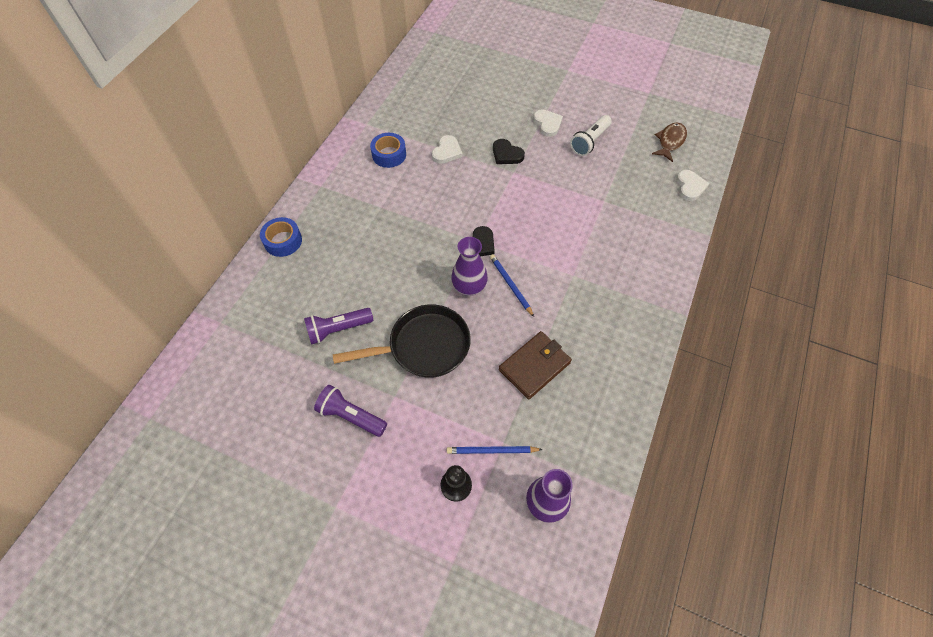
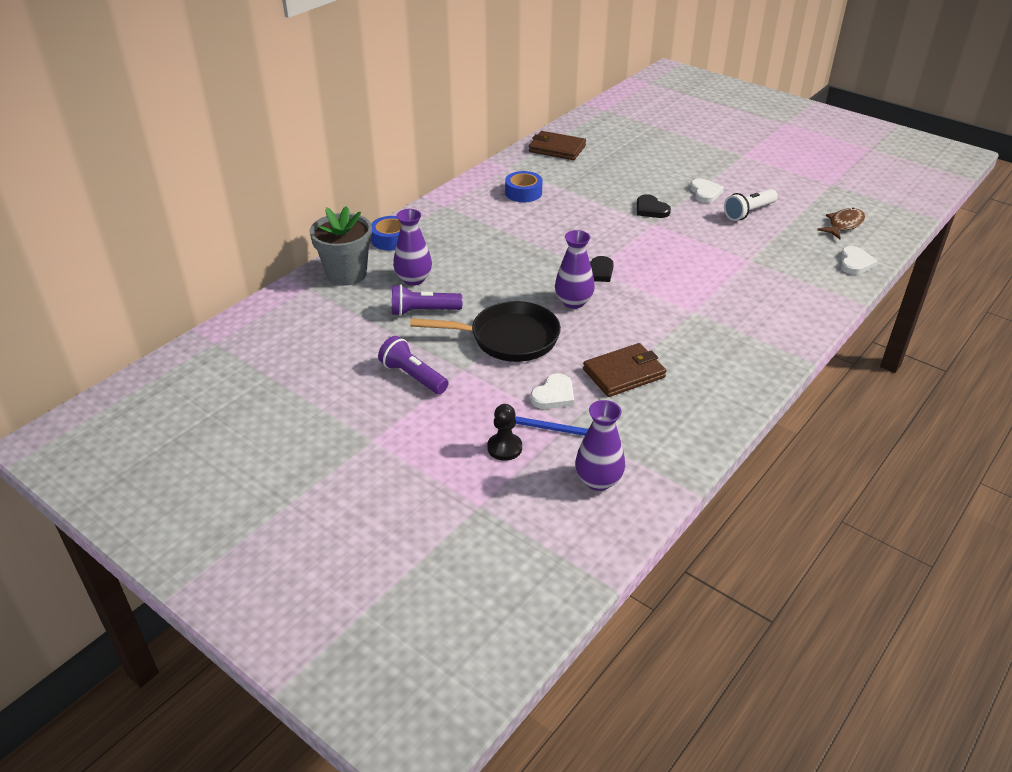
camera: 15 degrees right, 20 degrees down
white heart [432,135,462,164] -> white heart moved to [530,373,574,409]
blue pencil [490,254,534,317] -> none
none -> grey flower pot [309,206,372,286]
none -> purple vase [393,209,432,286]
none -> brown wallet [529,131,586,160]

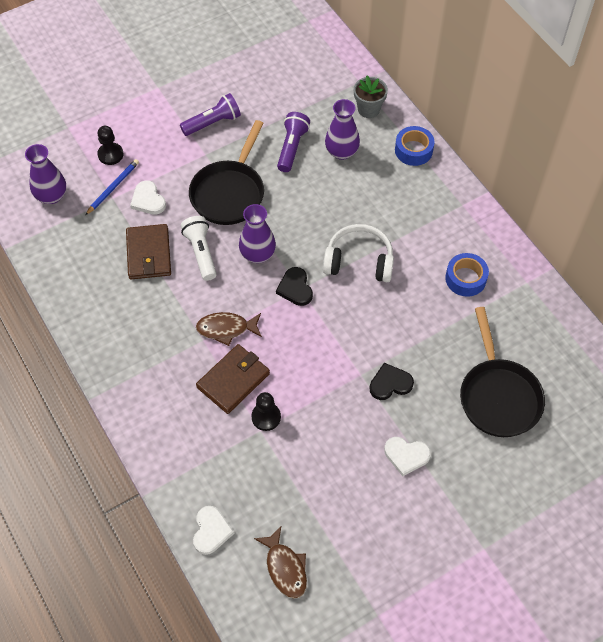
camera: 110 degrees right, 20 degrees up
grey flower pot [309,206,372,286] -> grey flower pot [354,76,388,118], size x0.63
brown wallet [529,131,586,160] -> brown wallet moved to [196,344,270,414]
white flashlight [724,189,778,221] -> white flashlight moved to [181,216,217,281]
white heart [840,246,878,275] -> white heart turned 120 degrees counterclockwise [193,506,235,555]
none -> brown fish [196,312,262,346]
none -> black pawn [251,392,281,431]
none -> white headphones [323,224,394,282]
none -> black pan [460,307,545,437]

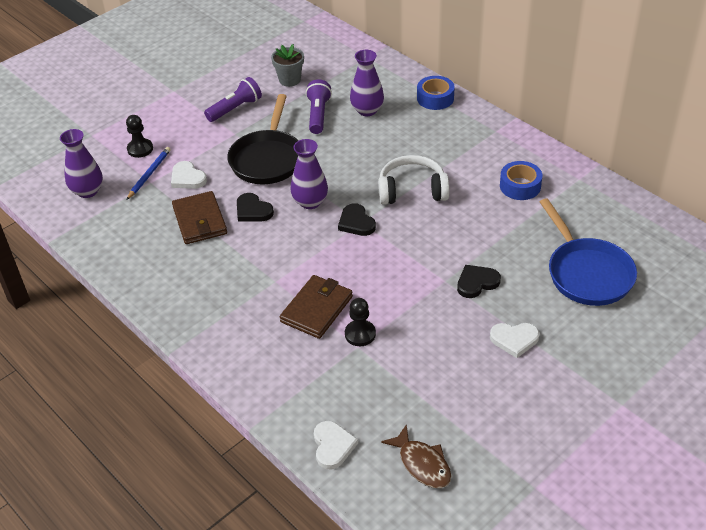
camera: 10 degrees left, 15 degrees down
white flashlight [181,216,217,281] -> black heart [237,193,274,222]
brown fish [196,312,262,346] -> none
grey flower pot [354,76,388,118] -> grey flower pot moved to [271,44,304,87]
black pan [460,307,545,437] -> blue pan [540,198,637,306]

